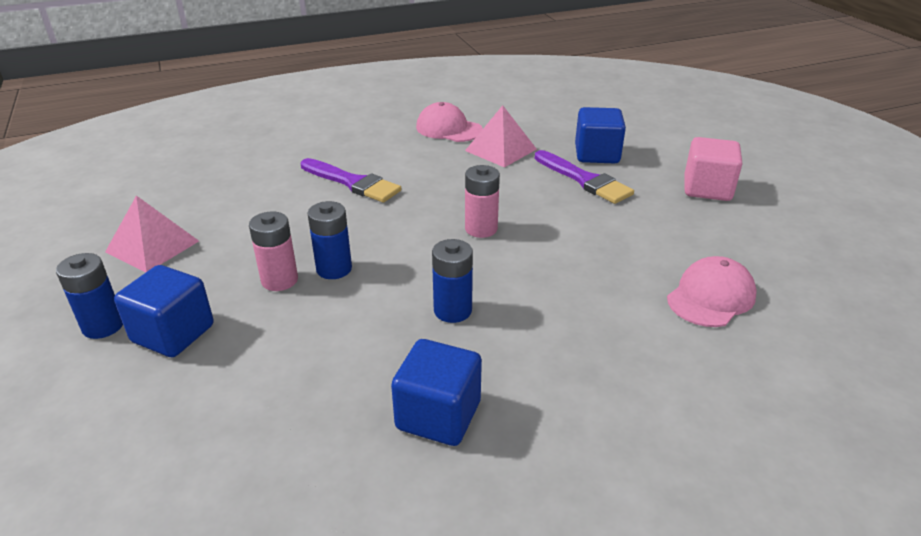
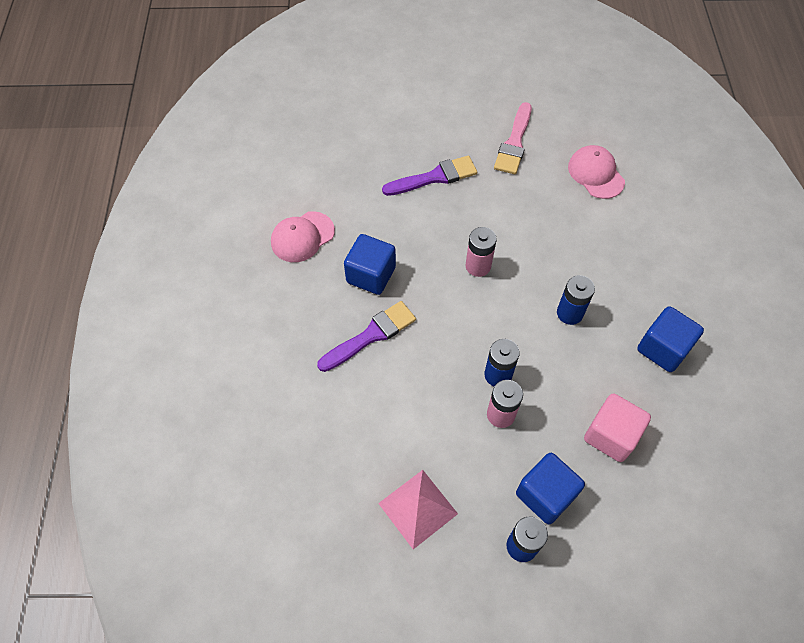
camera: 70 degrees left, 25 degrees up
pink pyramid [465,105,537,168] -> none
blue cube [575,107,626,163] -> blue cube moved to [344,234,396,295]
pink cube [685,137,742,201] -> pink cube moved to [584,393,651,462]
none -> pink brush [494,102,532,174]

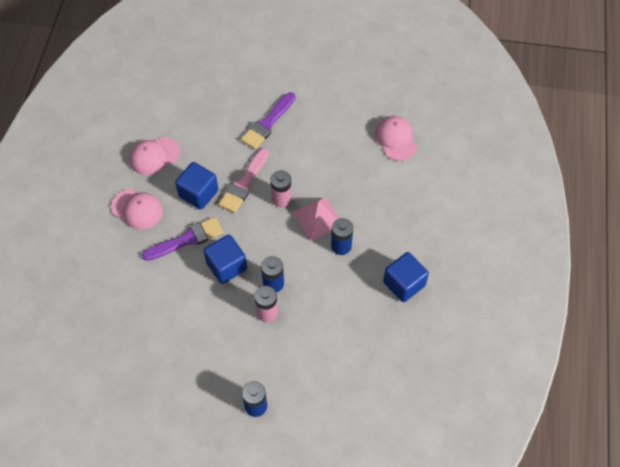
camera: 10 degrees right, 0 degrees up
pink pyramid [378,470,458,549] -> pink pyramid moved to [293,197,339,241]
purple brush [382,156,477,196] -> purple brush turned 135 degrees clockwise [241,92,296,149]
pink brush [494,102,532,174] -> pink brush moved to [218,148,269,213]
blue cube [516,453,585,524] -> blue cube moved to [204,235,247,284]
pink cube [584,393,651,462] -> none
none -> pink cap [111,189,163,230]

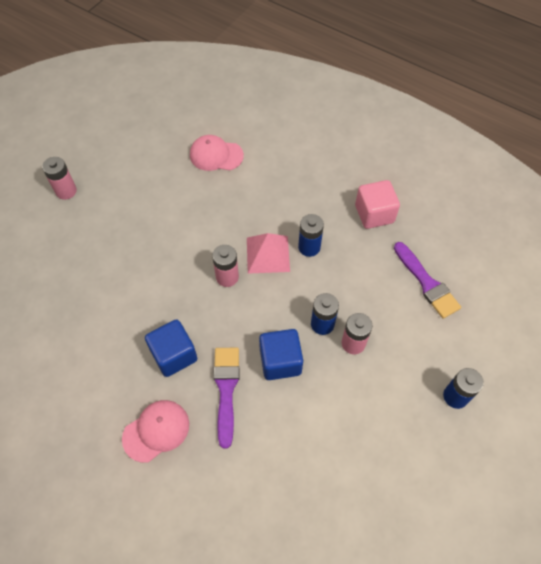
camera: 65 degrees left, 0 degrees up
pink cap [129,137,180,175] -> none
pink brush [218,148,269,213] -> none
purple brush [241,92,296,149] -> purple brush moved to [394,242,461,319]
blue cube [383,252,429,302] -> pink cube [355,180,400,229]
none -> pink battery [42,157,77,200]

